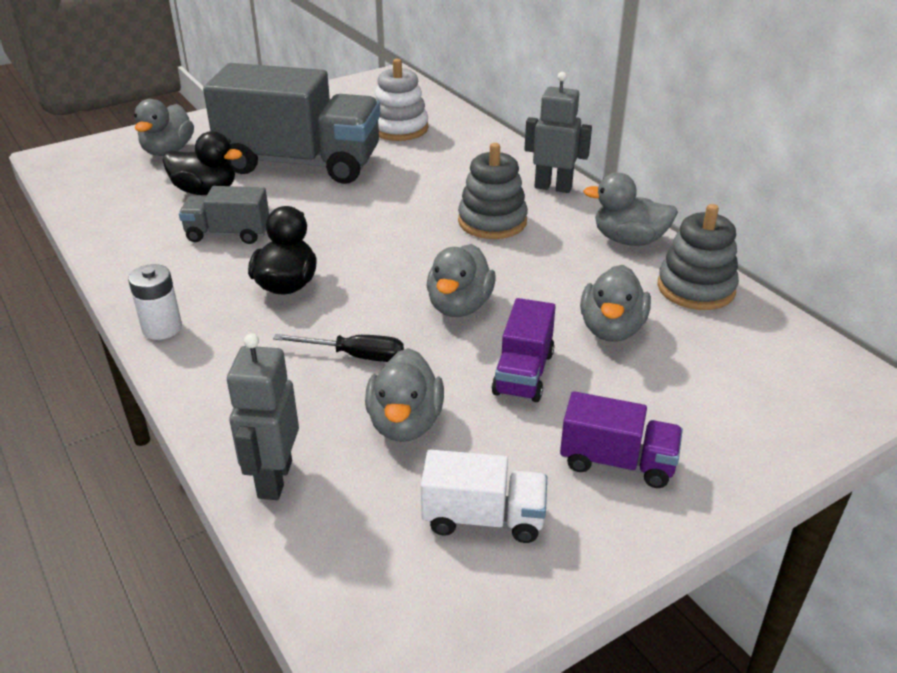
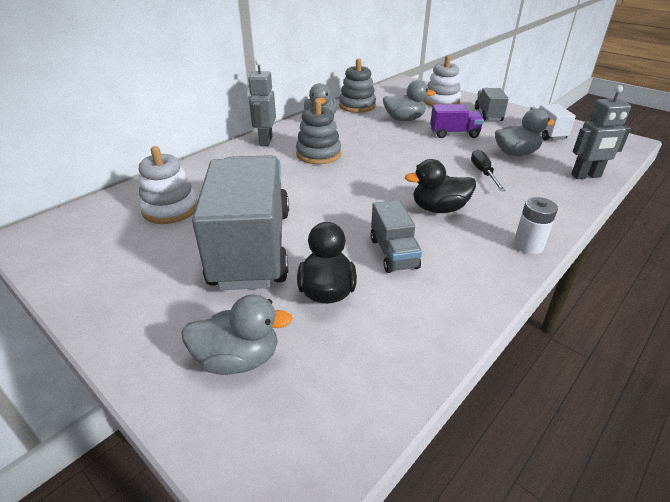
camera: 105 degrees left, 0 degrees up
grey duck [427,244,496,317] -> none
purple truck [560,391,683,488] -> grey truck [475,88,509,121]
none -> white stacking toy [424,55,461,107]

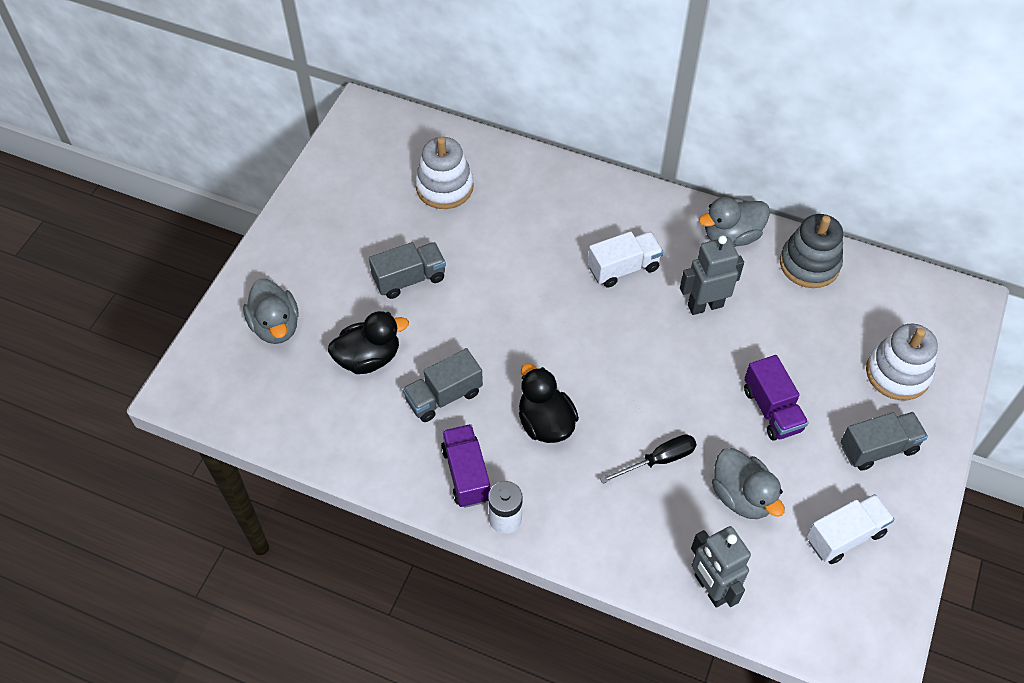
camera: 70 degrees right, 20 degrees up
grey truck [192,155,289,290] -> grey truck [369,242,446,299], size x0.46
grey robot [248,59,276,146] -> grey robot moved to [680,235,744,315]
grey stacking toy [296,99,341,164] -> white truck [588,231,663,288]
grey duck [383,80,436,121] -> none
none -> purple truck [441,424,491,508]

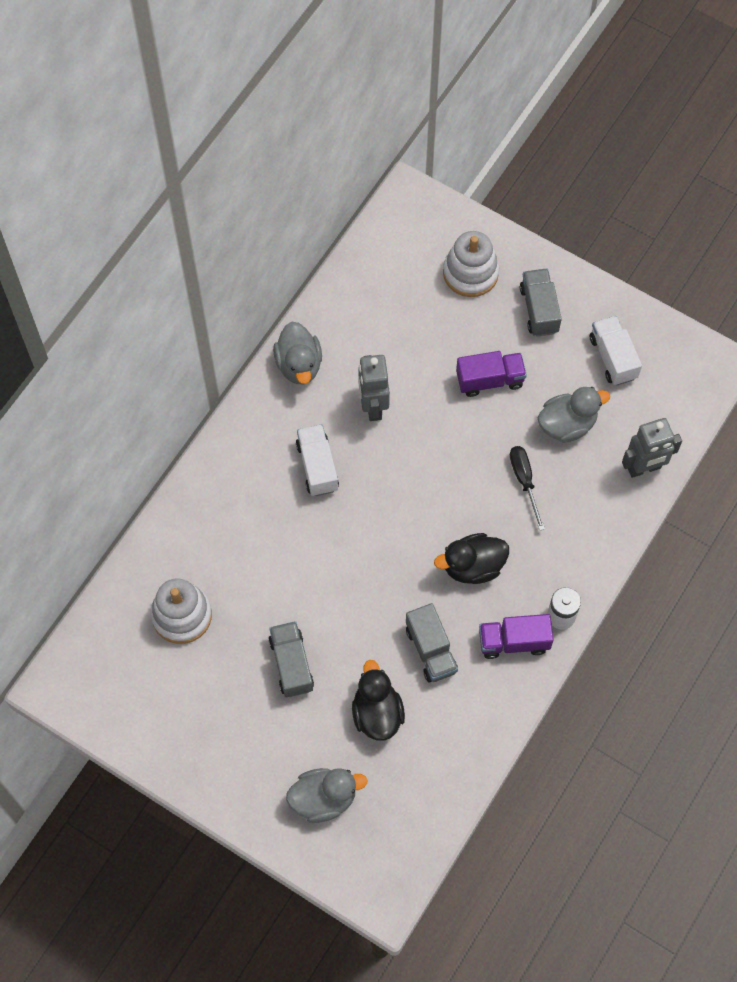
camera: 80 degrees left, 10 degrees up
grey stacking toy [780,214,843,288] -> none

